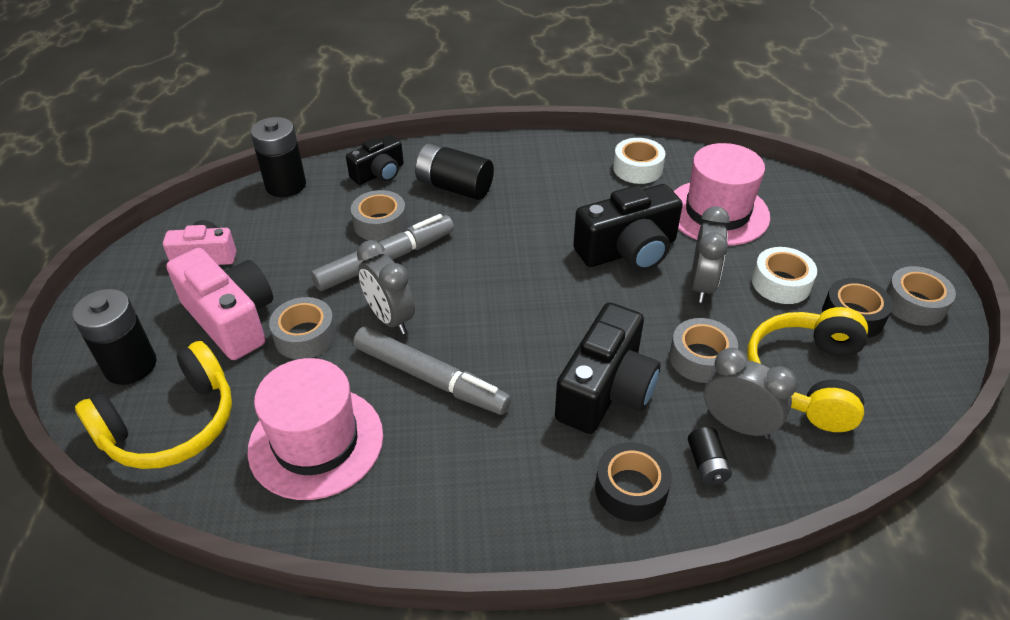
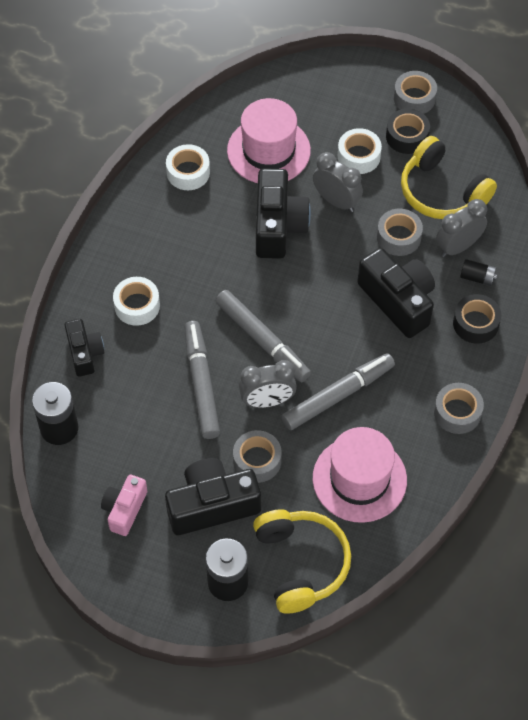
camera: 65 degrees left, 15 degrees up
pink camera [166,248,273,360] -> black camera [165,458,261,535]
grey tape [351,190,407,241] -> grey tape moved to [434,383,484,434]
black battery [415,143,494,200] -> white tape [113,277,160,326]
none -> grey marker [216,290,311,382]

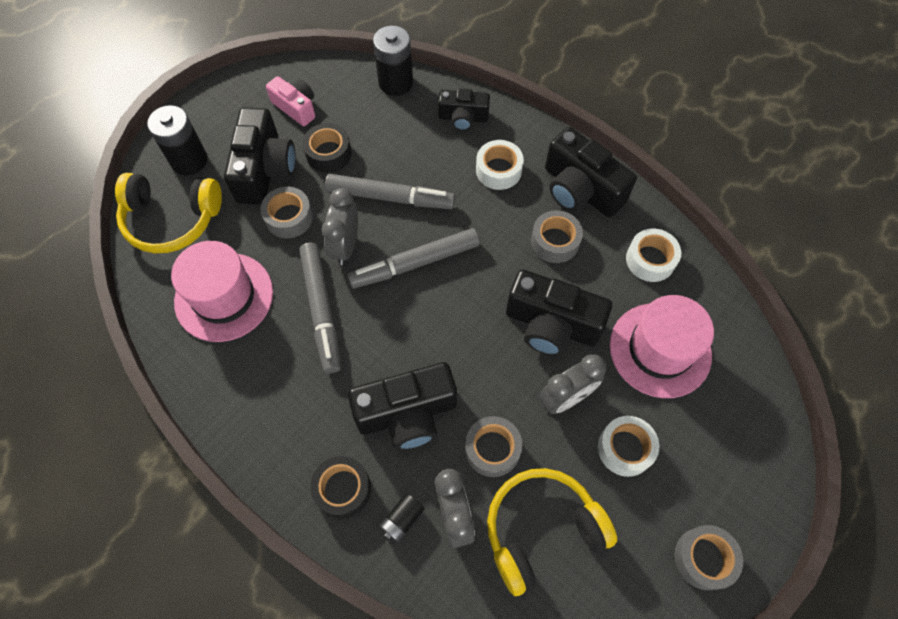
camera: 110 degrees right, 5 degrees up
black tape [386,109,430,154] -> black tape moved to [302,123,352,173]
grey tape [434,383,484,434] -> grey tape moved to [531,210,583,263]
none -> black camera [545,127,637,217]

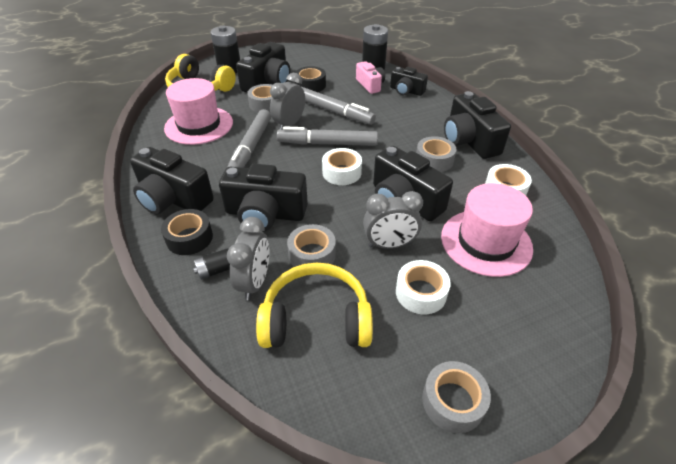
camera: 25 degrees right, 20 degrees down
pink camera [266,76,315,126] -> pink camera moved to [356,61,385,94]
white tape [476,140,524,190] -> white tape moved to [322,148,362,185]
none -> black camera [130,147,214,214]

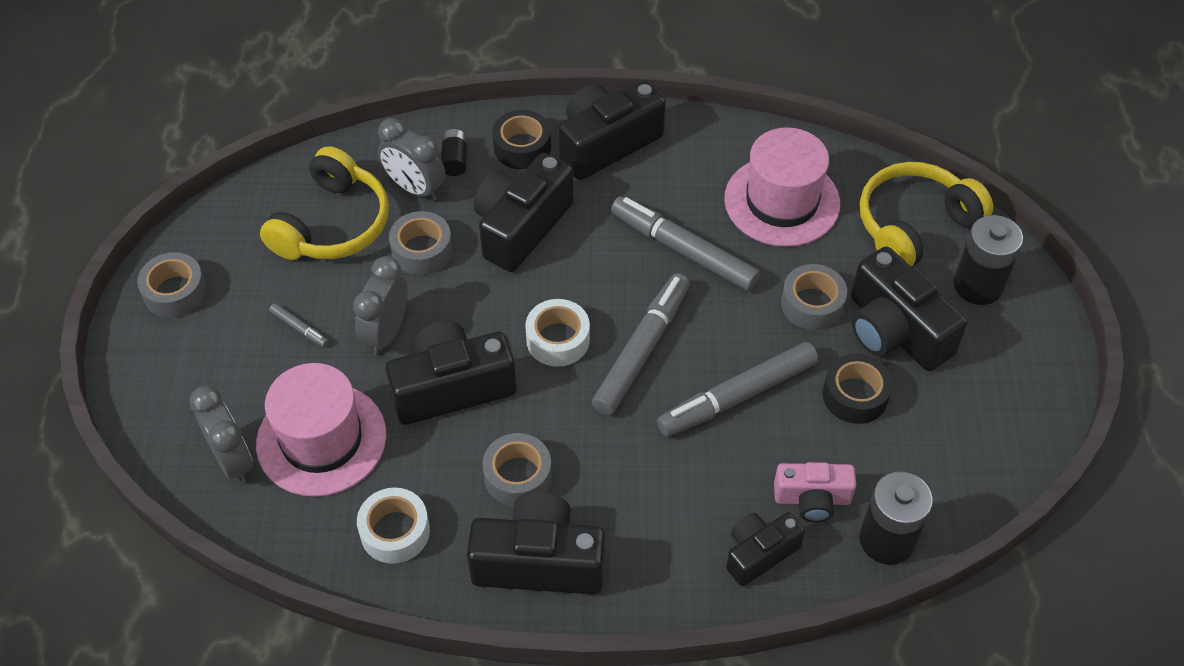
camera: 115 degrees right, 10 degrees up
grey clock [270,73,305,130] -> grey clock moved to [190,386,253,483]
white tape [396,260,451,314] -> grey marker [269,303,329,347]

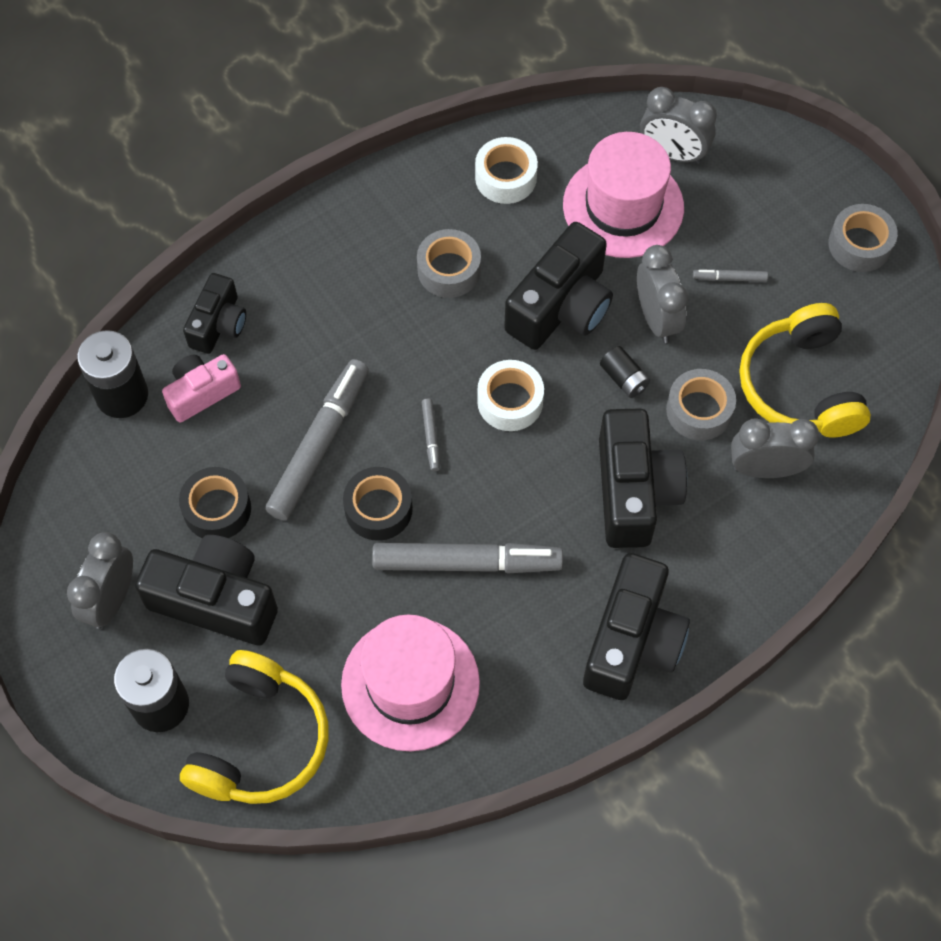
camera: 145 degrees right, 10 degrees up
black battery [441,129,467,176] -> black battery moved to [600,346,650,398]
black camera [467,492,605,595] -> none
black tape [492,110,551,169] -> black tape moved to [343,467,413,541]
grey marker [592,273,690,415] -> grey marker [422,398,440,471], size x0.43
grey tape [781,264,847,330] -> none
none -> grey clock [67,532,133,629]

